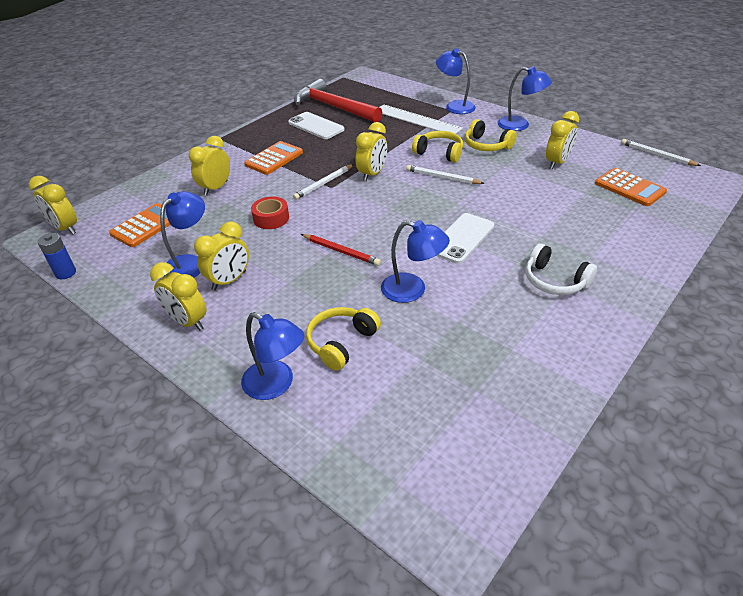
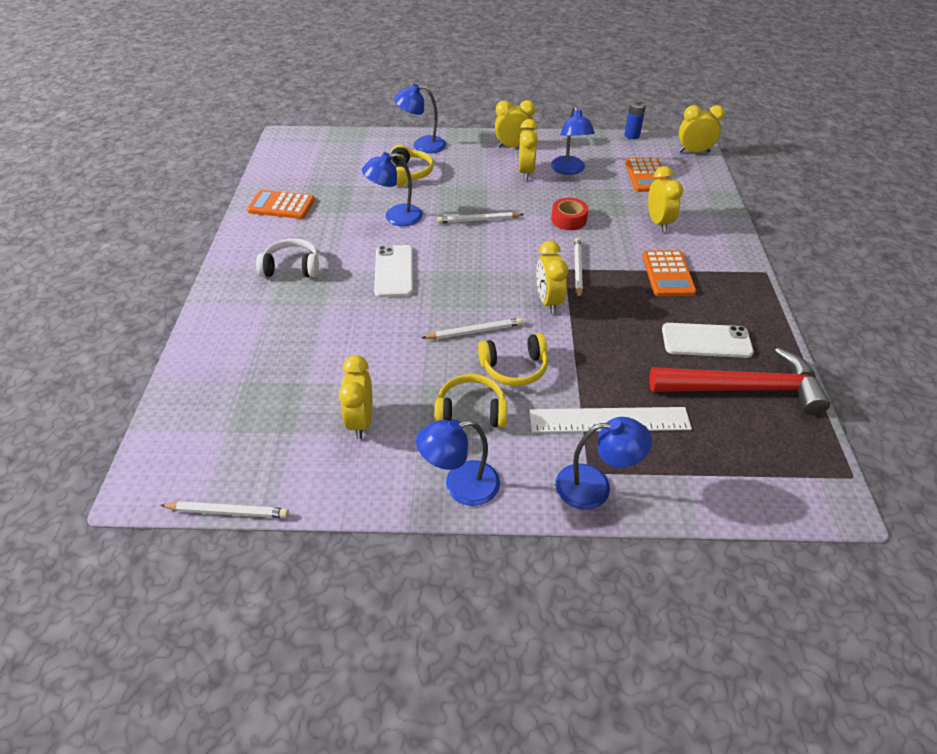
camera: 140 degrees right, 5 degrees up
red pencil [301,234,381,266] -> white pencil [437,212,524,223]
orange calculator [595,168,667,206] -> orange calculator moved to [247,190,315,219]

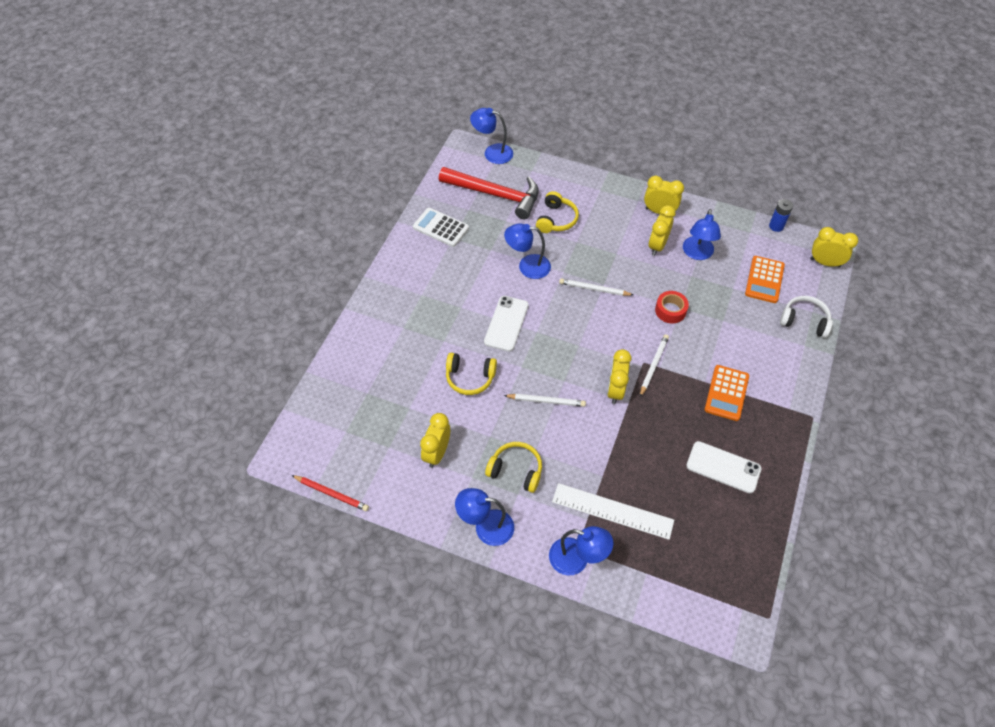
camera: 20 degrees right, 10 degrees up
white pencil [160,501,289,518] -> red pencil [292,475,369,511]
orange calculator [247,190,315,219] -> white calculator [413,208,469,247]
white headphones [256,238,319,277] -> white headphones moved to [780,296,833,338]
blue lamp [394,84,446,153] -> blue lamp moved to [470,108,513,164]
yellow headphones [478,333,548,386] -> yellow headphones moved to [446,353,497,395]
yellow clock [648,166,683,232] -> none
red hammer [649,348,830,415] -> red hammer moved to [439,167,539,219]

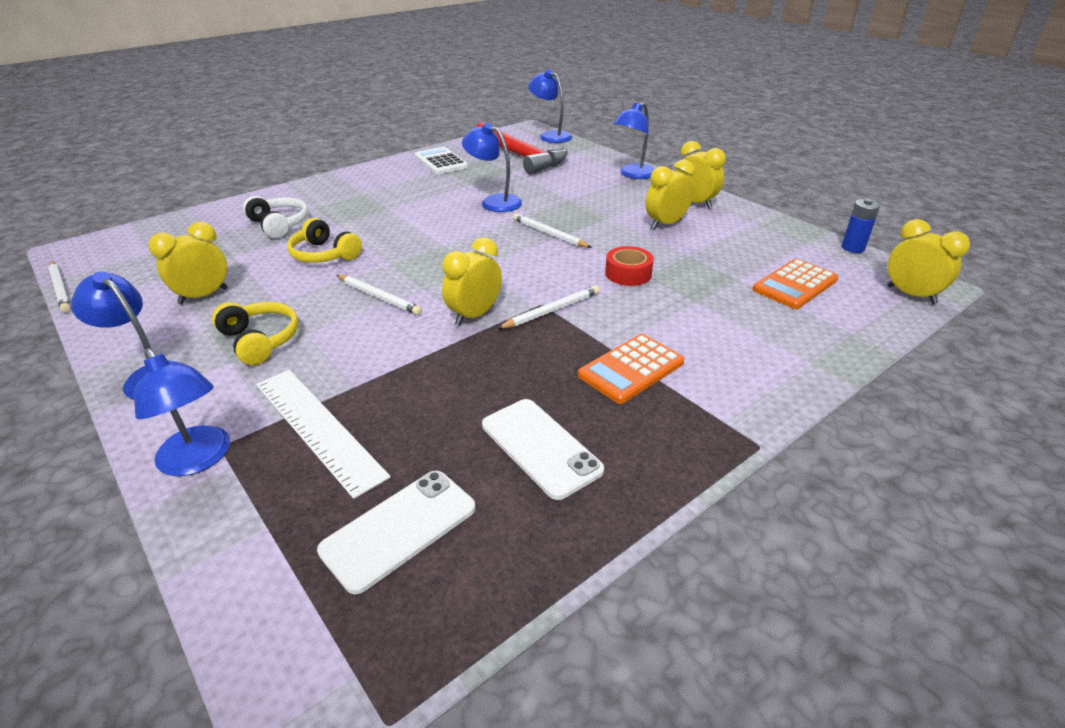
camera: 30 degrees right, 20 degrees down
red pencil [292,475,369,511] -> white pencil [48,261,71,312]
white phone [484,296,529,352] -> white phone moved to [317,471,476,594]
yellow headphones [536,191,579,233] -> none
blue lamp [683,209,721,260] -> blue lamp moved to [613,102,655,179]
white headphones [780,296,833,338] -> white headphones moved to [243,196,308,238]

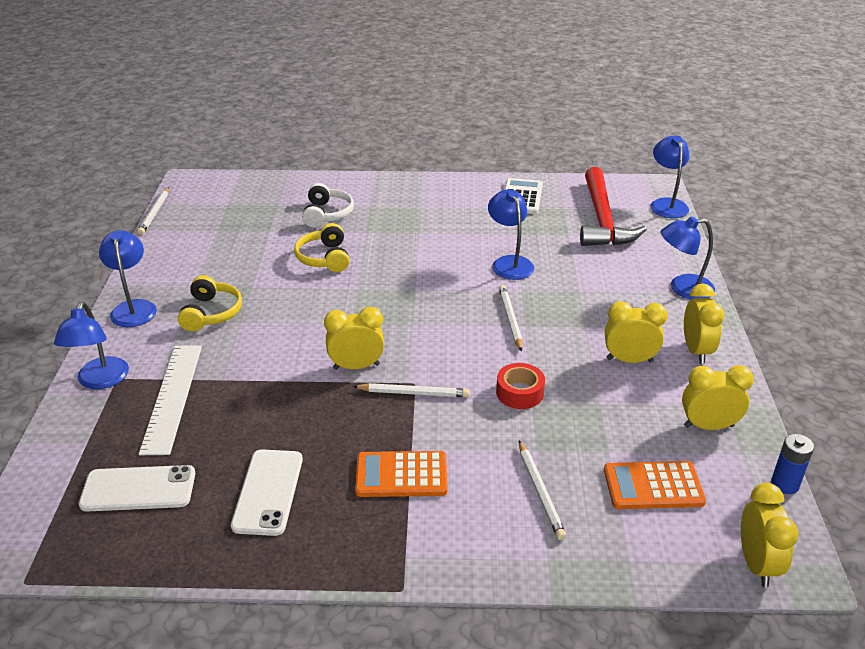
camera: 40 degrees right, 0 degrees up
yellow clock [148,222,228,304] -> yellow clock moved to [682,365,754,430]
white pencil [337,275,422,315] -> white pencil moved to [519,440,566,540]

